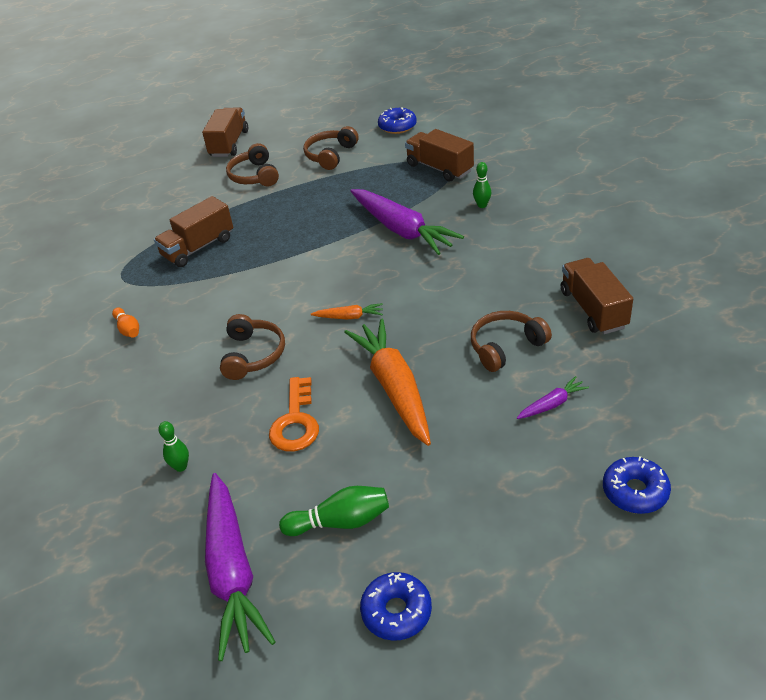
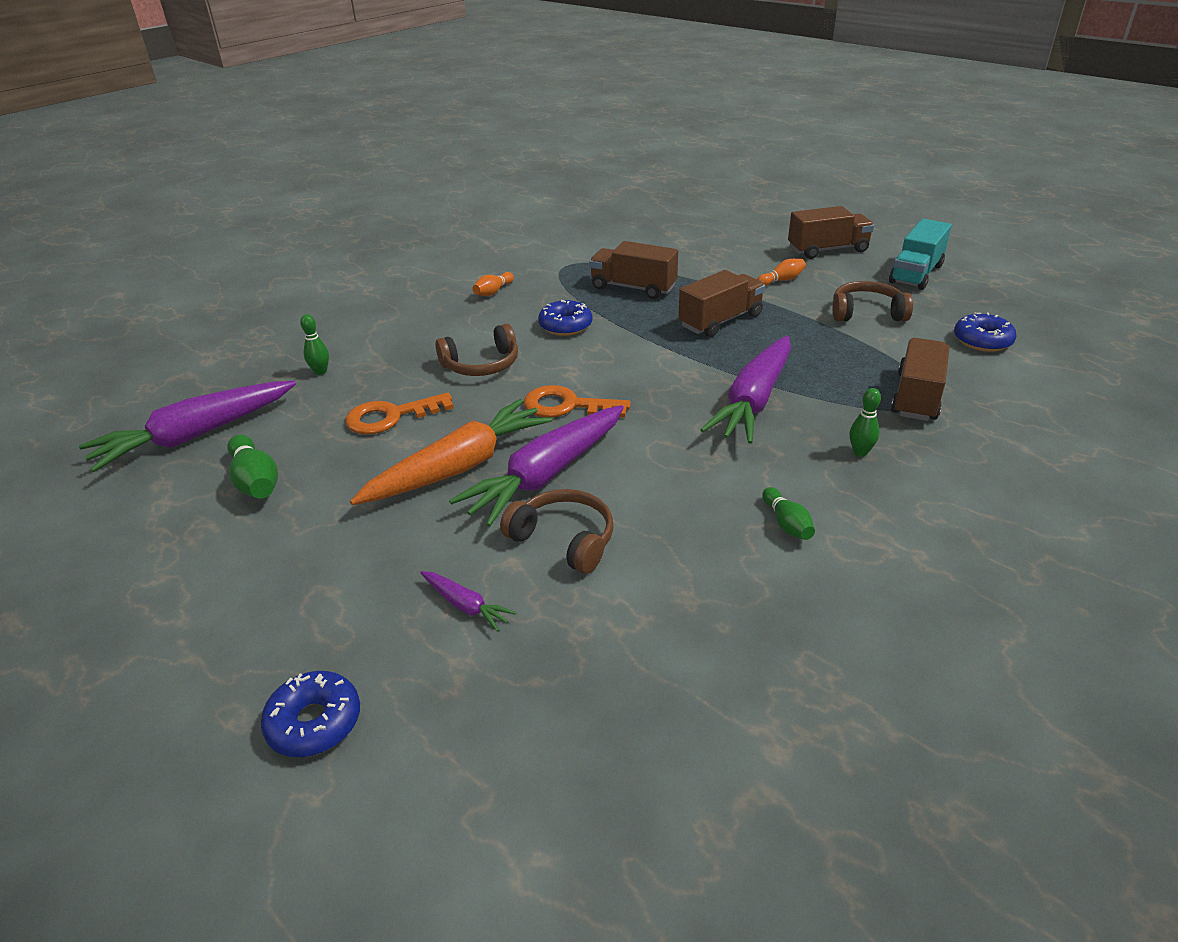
camera: 65 degrees right, 5 degrees down
brown headphones [226,143,279,187] -> orange bowling pin [757,259,806,286]
orange carrot [311,303,383,319] -> orange key [524,385,631,418]
blue donut [360,572,432,641] -> blue donut moved to [538,300,592,336]
brown truck [561,258,633,334] -> brown truck moved to [678,270,765,337]
none -> purple carrot [449,405,624,527]
none -> green bowling pin [762,487,815,540]
none -> turquoise truck [889,219,952,290]

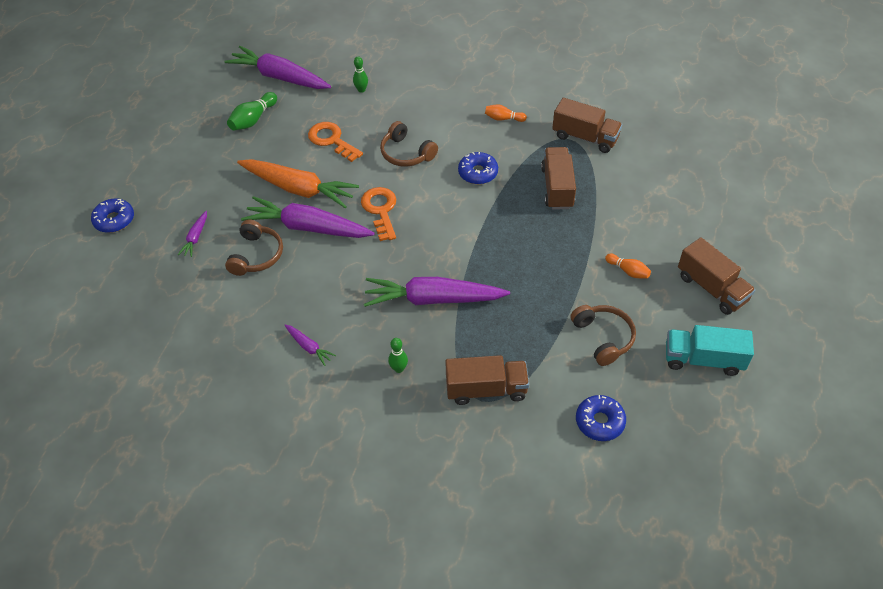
camera: 65 degrees right, 15 degrees up
brown truck [678,270,765,337] -> brown truck moved to [552,98,622,153]
green bowling pin [762,487,815,540] -> purple carrot [284,324,336,366]

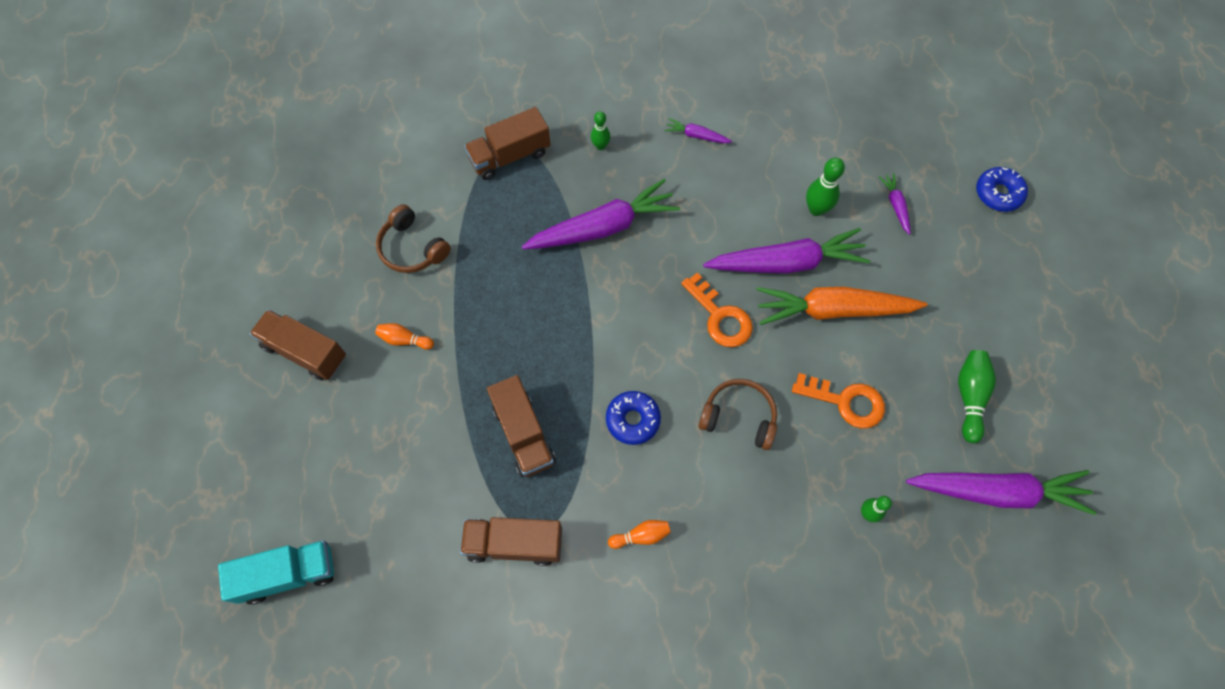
camera: 155 degrees right, 15 degrees up
brown headphones [225,219,283,276] -> green bowling pin [806,158,845,216]
blue donut [576,395,626,441] -> none
turquoise truck [666,325,754,376] -> turquoise truck moved to [218,540,334,604]

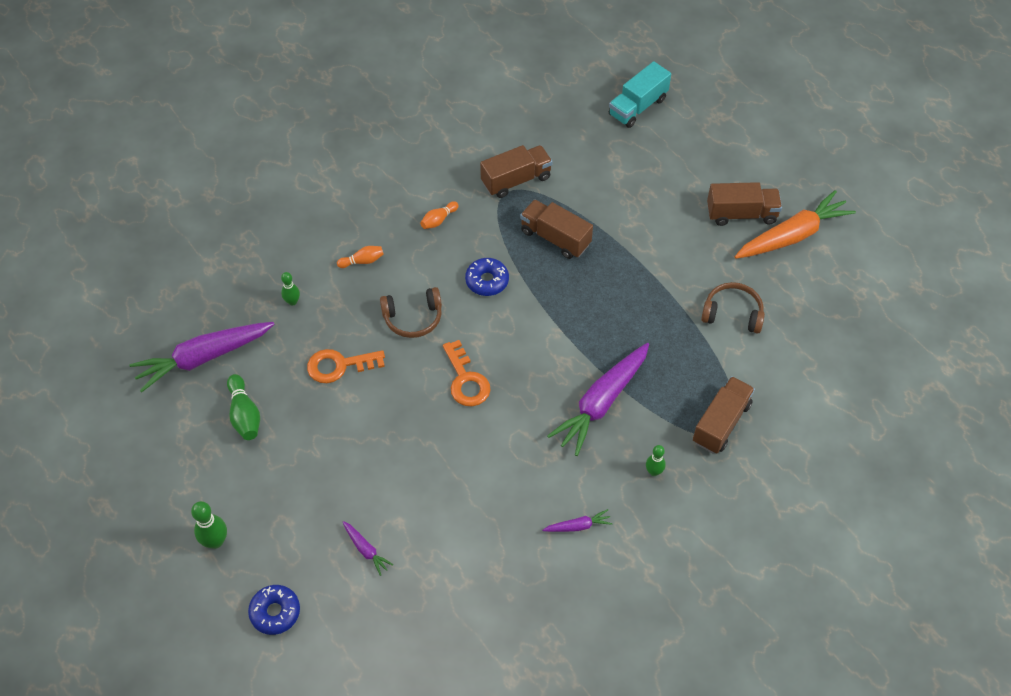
camera: 150 degrees right, 10 degrees down
orange bowling pin [375,323,434,350] -> orange bowling pin moved to [337,246,384,268]
orange key [681,272,753,347] -> orange key turned 135 degrees counterclockwise [443,340,491,406]
purple carrot [703,228,870,274] -> none
orange carrot [757,287,928,325] -> orange carrot moved to [734,190,856,259]
green bowling pin [806,158,845,216] -> green bowling pin moved to [191,501,227,549]

